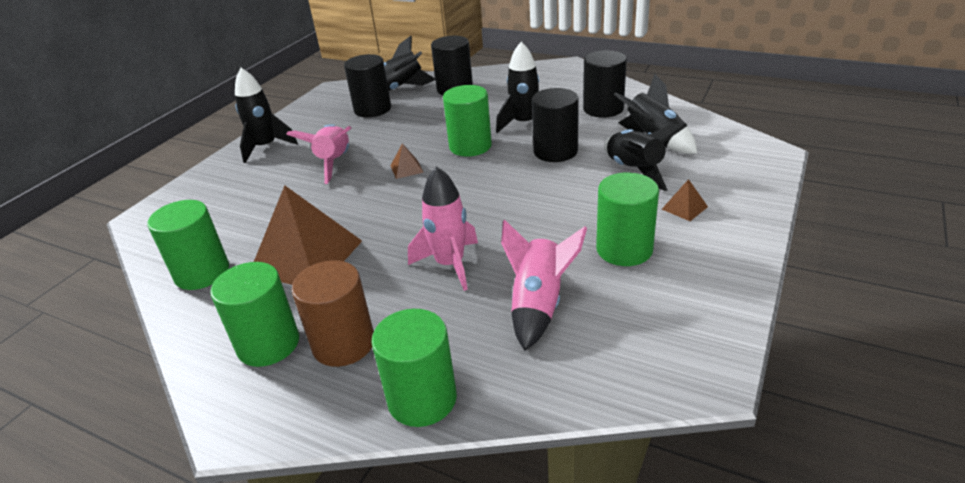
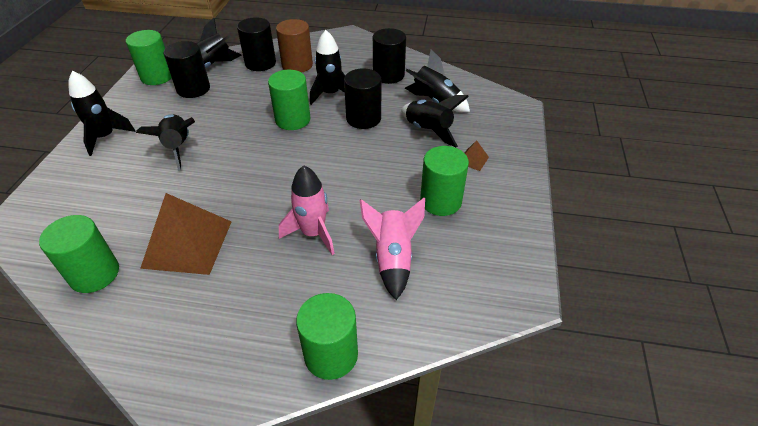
camera: 20 degrees left, 10 degrees up
green cylinder [210,262,299,367] -> green cylinder moved to [126,30,172,85]
pink rocket [286,124,352,184] -> black rocket [136,114,195,171]
brown cylinder [292,260,374,367] -> brown cylinder moved to [276,19,313,73]
brown pyramid [391,143,424,179] -> none

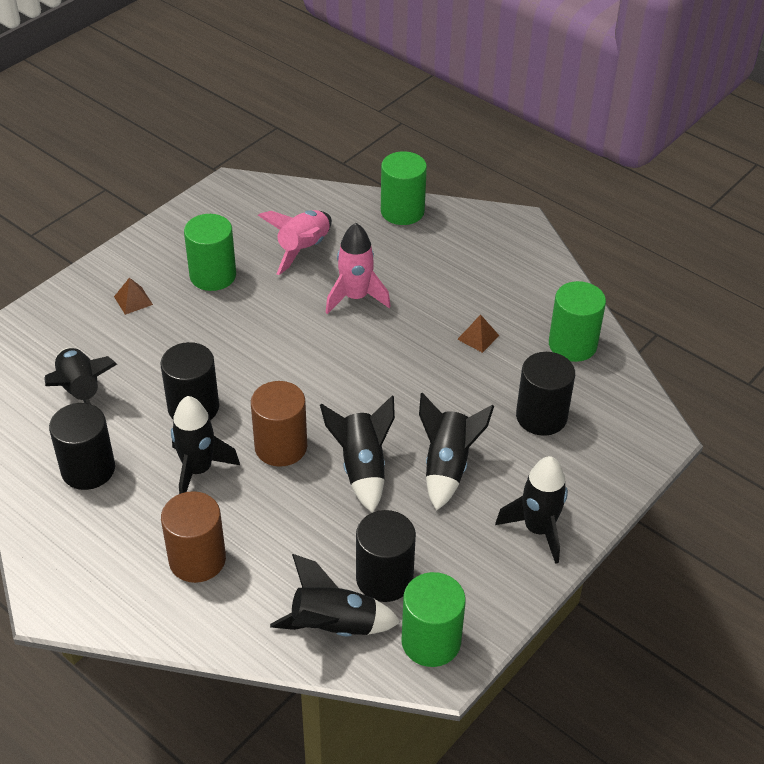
camera: 150 degrees left, 0 degrees up
brown pyramid [140,193,231,275] -> brown pyramid [457,315,499,353], size x0.41
black cylinder [237,17,276,71] -> black cylinder moved to [516,352,575,436]
green cylinder [268,70,311,130] -> brown cylinder [251,381,307,467]
black rocket [401,95,469,147] -> black rocket moved to [320,396,395,513]

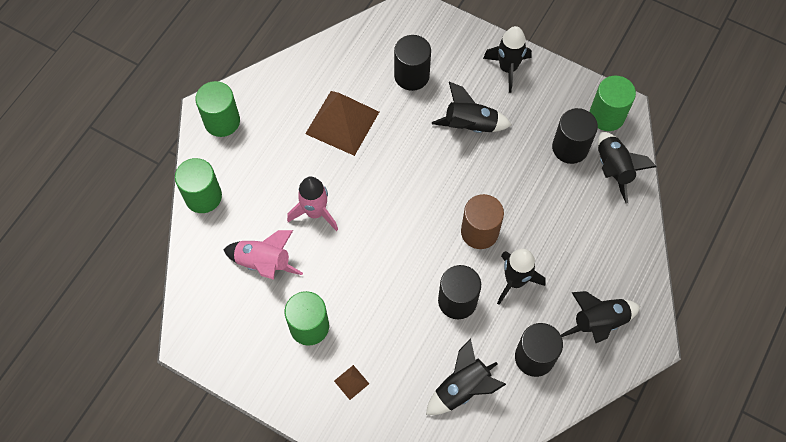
camera: 100 degrees left, 20 degrees up
brown cylinder [161,491,226,583] -> none
black rocket [320,396,395,513] -> black rocket moved to [561,291,640,343]
brown pyramid [457,315,499,353] -> brown pyramid [305,91,379,156], size x2.43
green cylinder [549,281,606,362] -> green cylinder moved to [195,81,240,137]

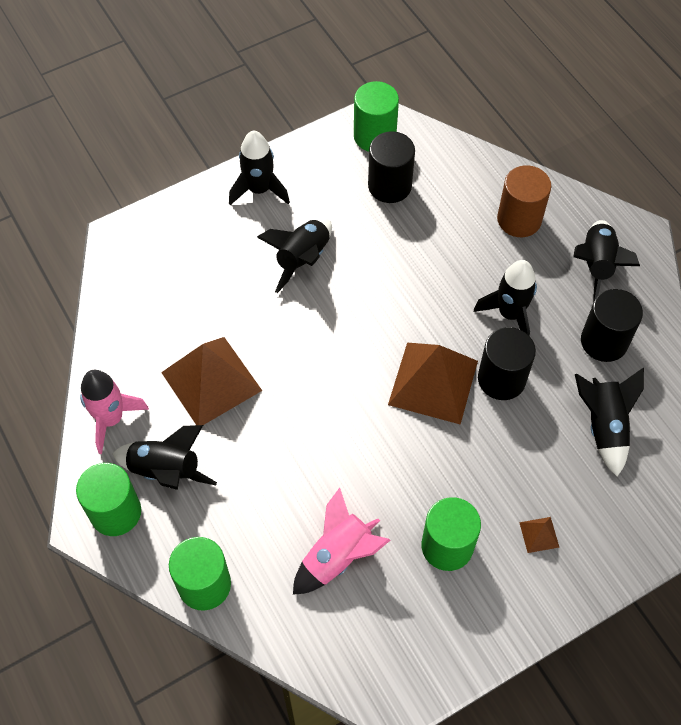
camera: 60 degrees left, 5 degrees down
pink rocket [287,177,338,231] -> pink rocket moved to [80,370,149,454]
black cylinder [394,35,431,91] -> none
brown cylinder [461,194,504,249] -> brown cylinder moved to [497,165,551,237]
black rocket [598,132,656,204] -> black rocket moved to [112,425,217,490]
none -> brown pyramid [388,343,478,425]

